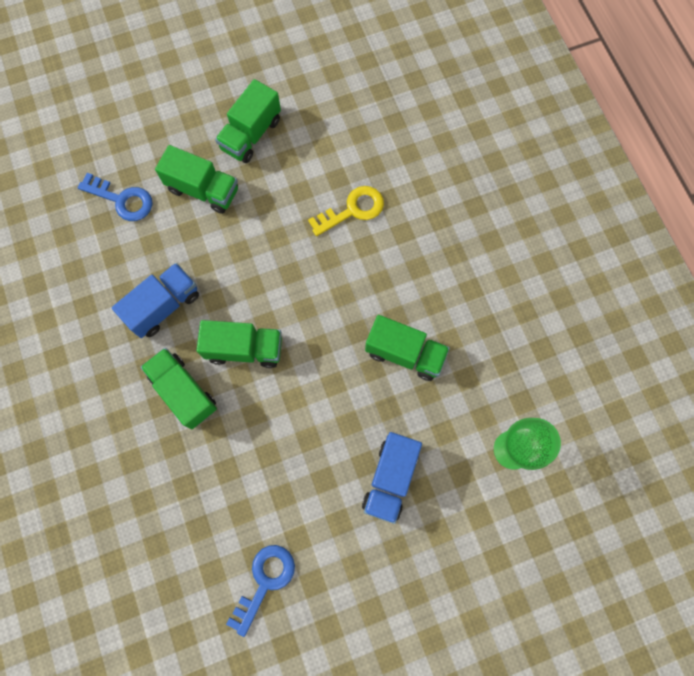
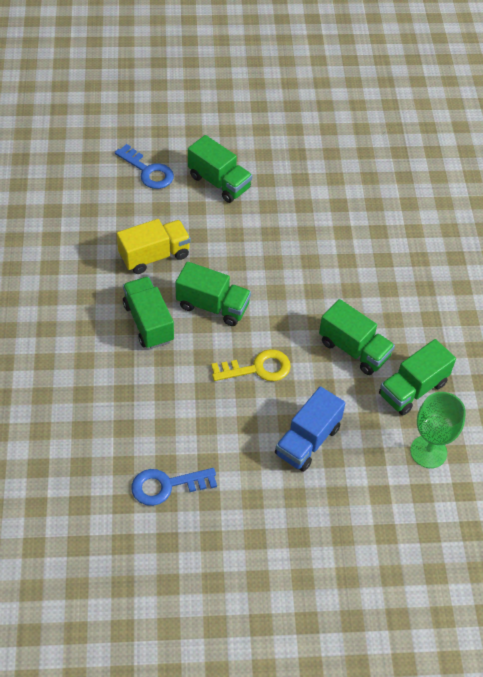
camera: 15 degrees right, 20 degrees down
blue truck [112,263,199,338] -> yellow truck [117,219,191,274]
green truck [215,79,281,163] -> green truck moved to [379,339,456,415]
blue key [226,545,295,637] -> blue key turned 150 degrees counterclockwise [131,468,217,506]
yellow key [308,186,384,236] -> yellow key moved to [211,349,291,381]

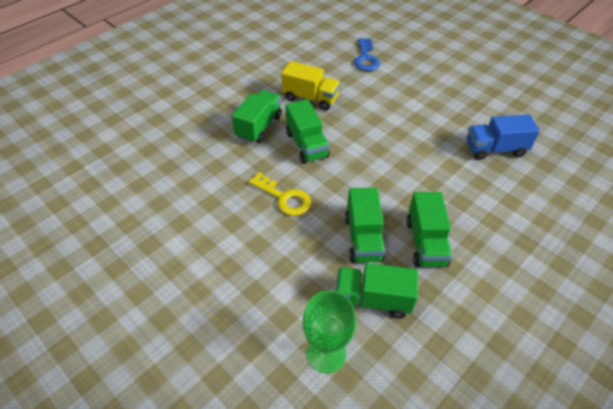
camera: 50 degrees right, 5 degrees down
blue key [131,468,217,506] -> none
green truck [188,135,252,203] -> green truck moved to [406,192,452,267]
blue truck [275,386,345,472] -> blue truck moved to [467,114,540,160]

